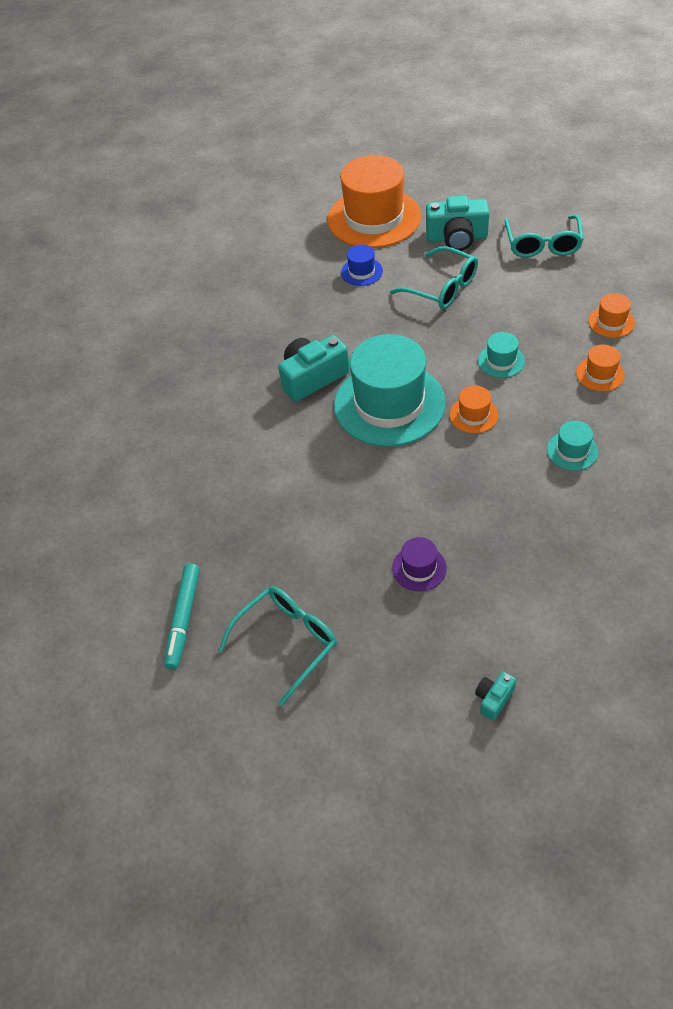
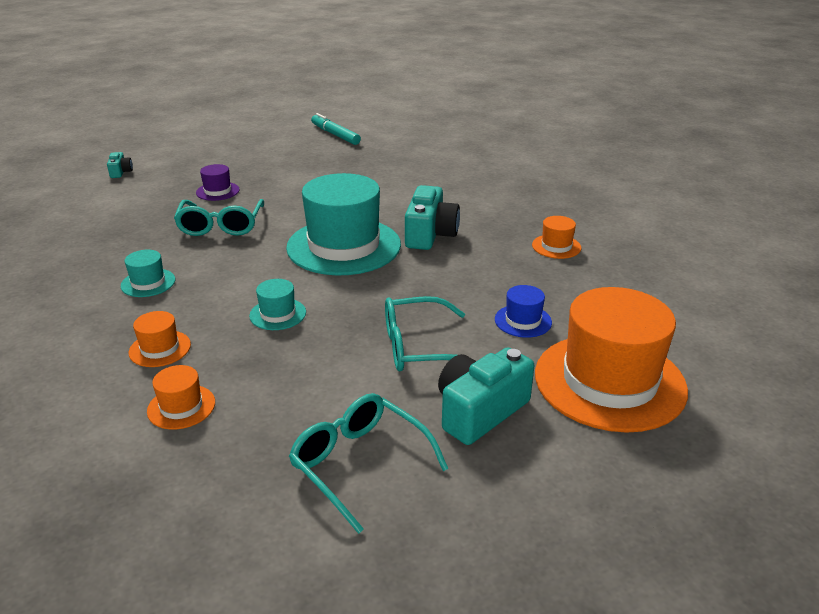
camera: 130 degrees right, 20 degrees down
turquoise glasses [218,586,337,706] -> turquoise glasses moved to [174,199,264,236]
orange hat [450,386,498,434] -> orange hat moved to [532,216,581,259]

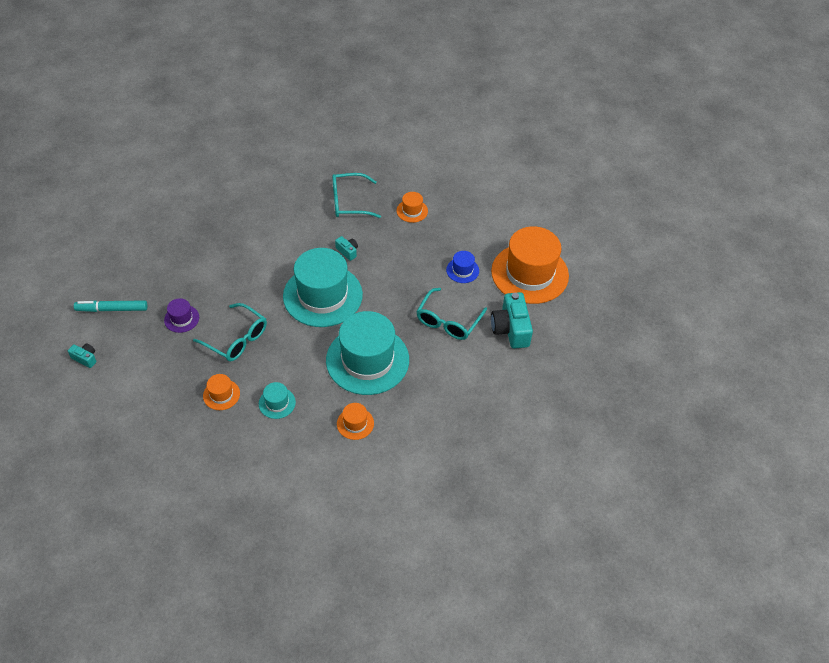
camera: 55 degrees left, 20 degrees up
orange hat [147,365,215,429] -> orange hat moved to [203,374,240,410]
turquoise hat [249,279,306,330] -> turquoise hat [326,311,409,395], size x2.34
turquoise glasses [289,393,449,534] -> turquoise glasses moved to [332,173,381,218]
turquoise marker [311,113,361,145] -> turquoise marker moved to [74,300,147,312]
turquoise camera [405,185,460,250] -> turquoise camera [335,236,358,261], size x0.50

